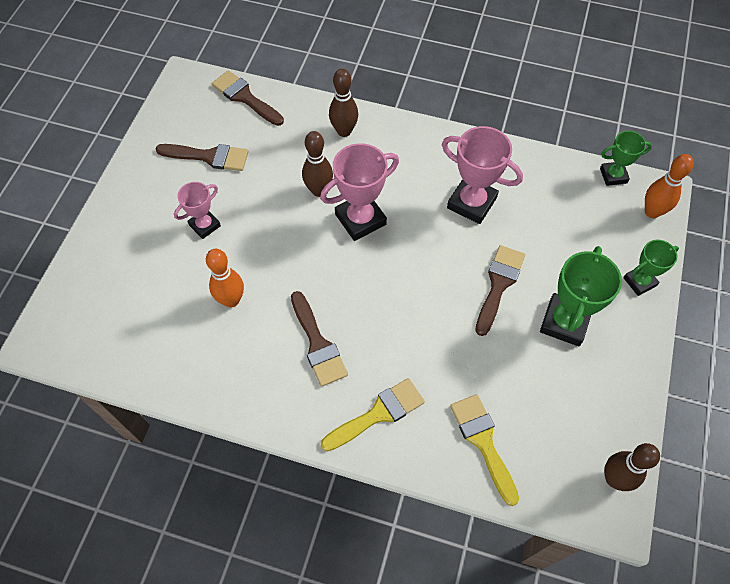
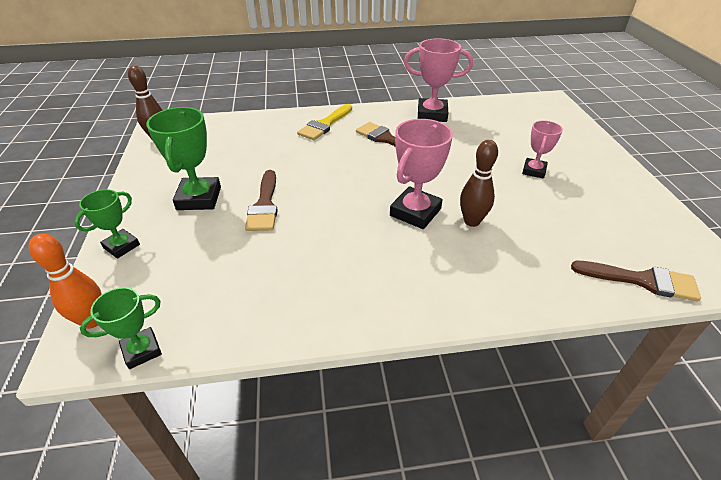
camera: 155 degrees right, 20 degrees down
brown brush [156,144,249,171] -> none
orange bowling pin [206,249,244,307] -> none
brown bowling pin [329,69,358,137] -> none
pink trophy [442,126,523,224] -> pink trophy moved to [404,38,473,122]
yellow brush [450,394,519,506] -> none

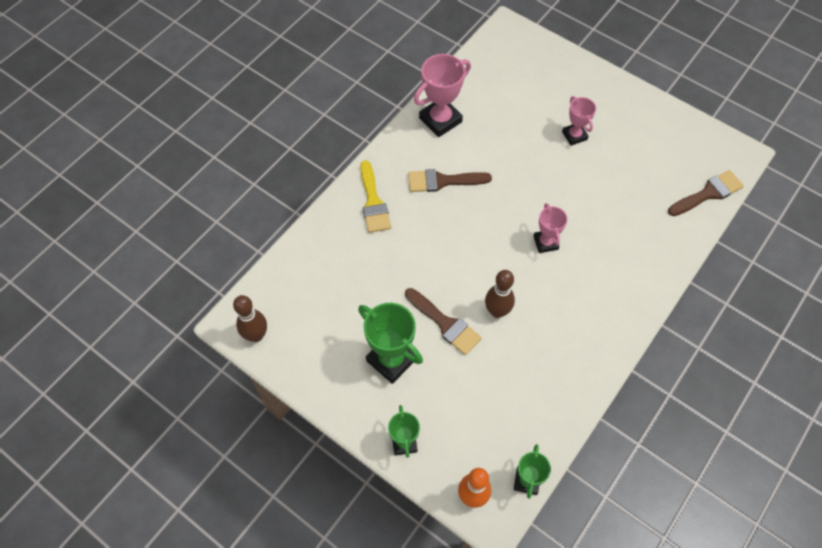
camera: 45 degrees left, 20 degrees up
pink trophy [390,119,453,229] -> pink trophy [534,203,568,253], size x0.60
brown bowling pin [460,140,498,227] -> brown bowling pin moved to [485,270,515,318]

